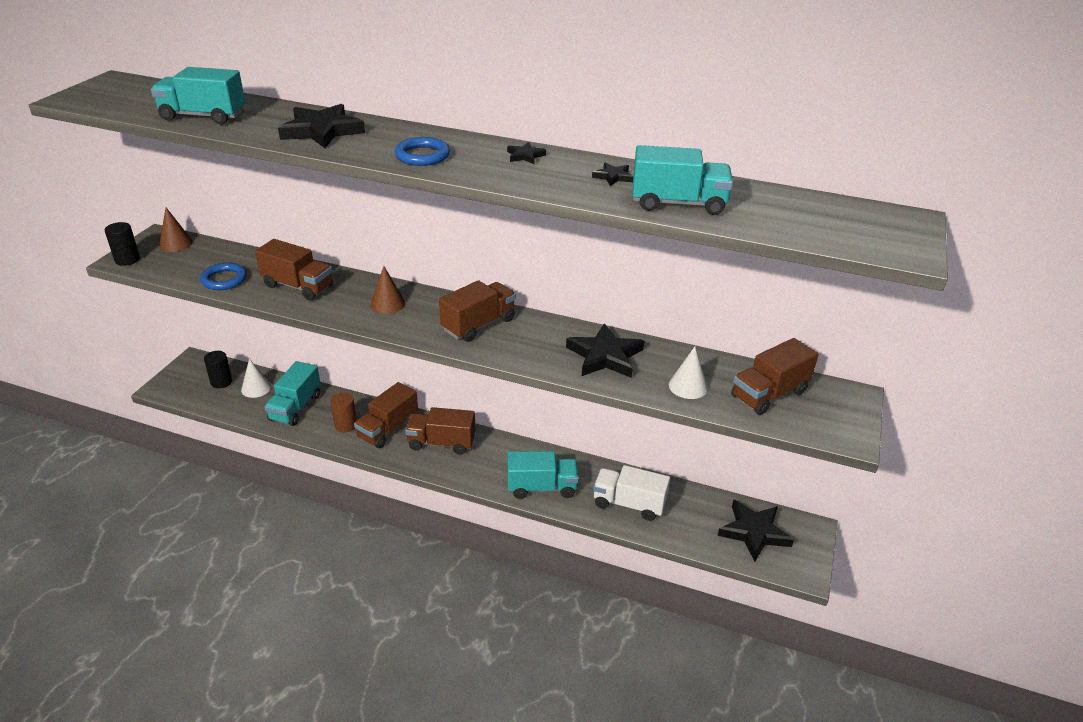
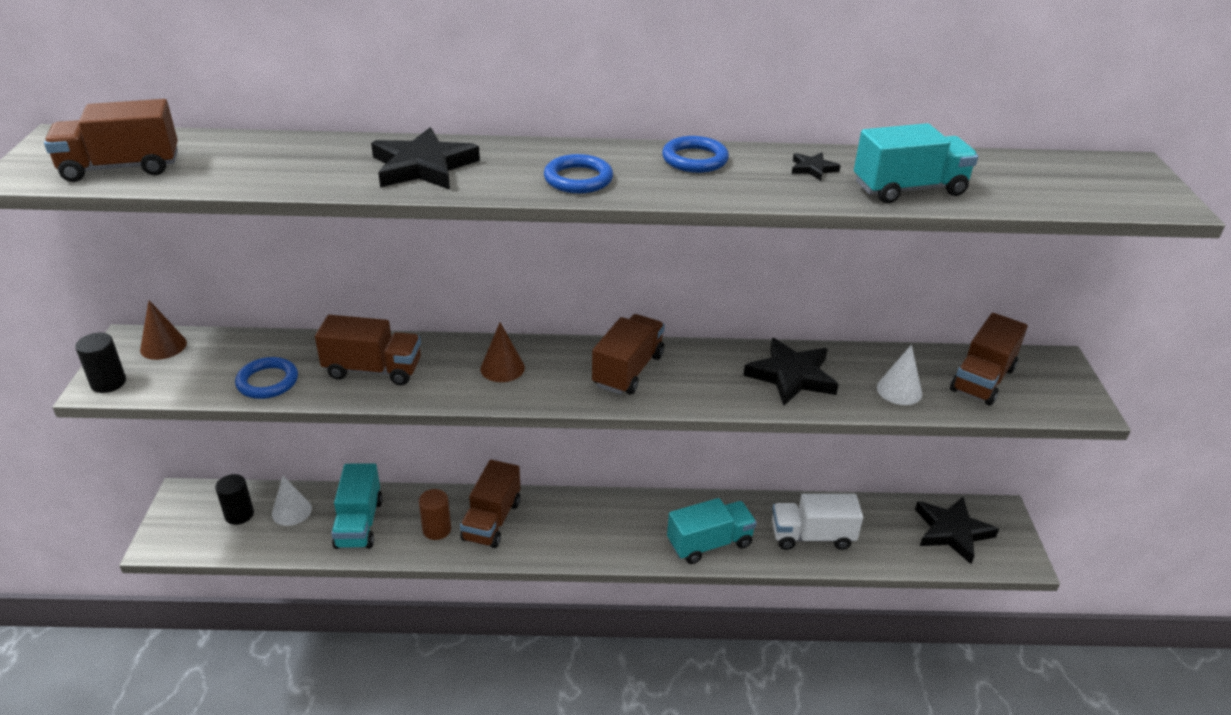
camera: 20 degrees left, 0 degrees up
turquoise truck [151,67,245,125] -> none
brown truck [405,407,475,455] -> brown truck moved to [44,99,178,182]
black star [507,142,546,164] -> blue ring [662,136,729,173]

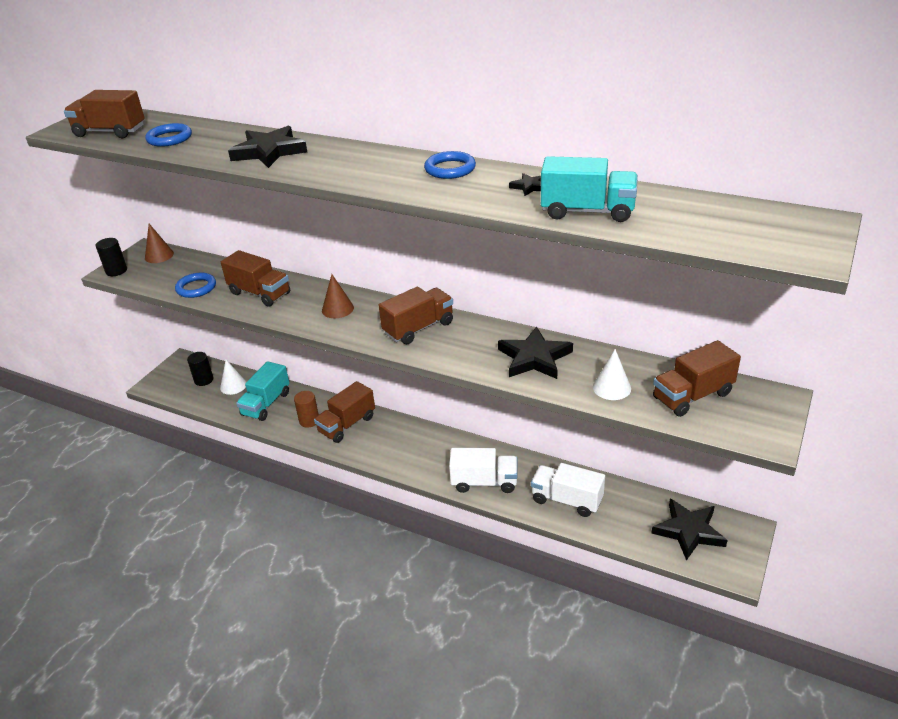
camera: 30 degrees right, 0 degrees up
blue ring [544,154,613,193] -> blue ring moved to [145,123,192,147]
turquoise truck [667,498,757,564] -> white truck [449,448,517,493]

